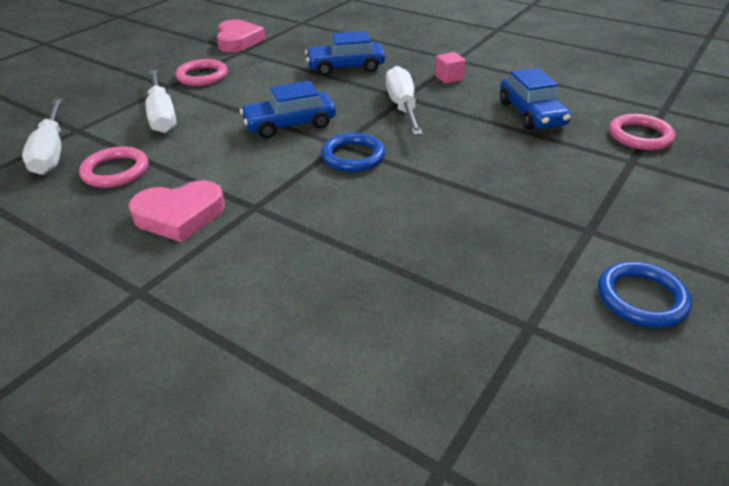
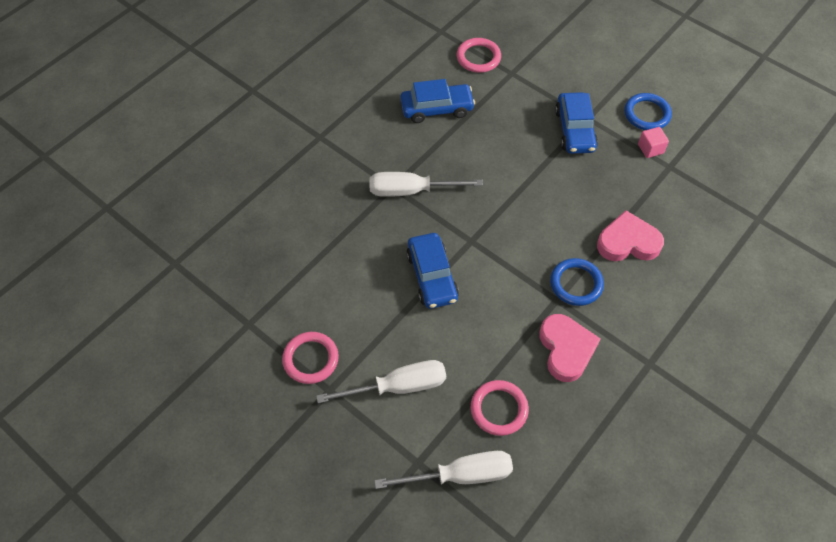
camera: 85 degrees left, 20 degrees up
pink heart [216,19,266,52] -> pink heart moved to [597,210,664,261]
blue car [305,31,385,76] -> blue car moved to [555,92,598,154]
blue ring [321,133,386,172] -> blue ring moved to [550,258,604,306]
pink cube [435,52,466,84] -> pink cube moved to [638,127,669,158]

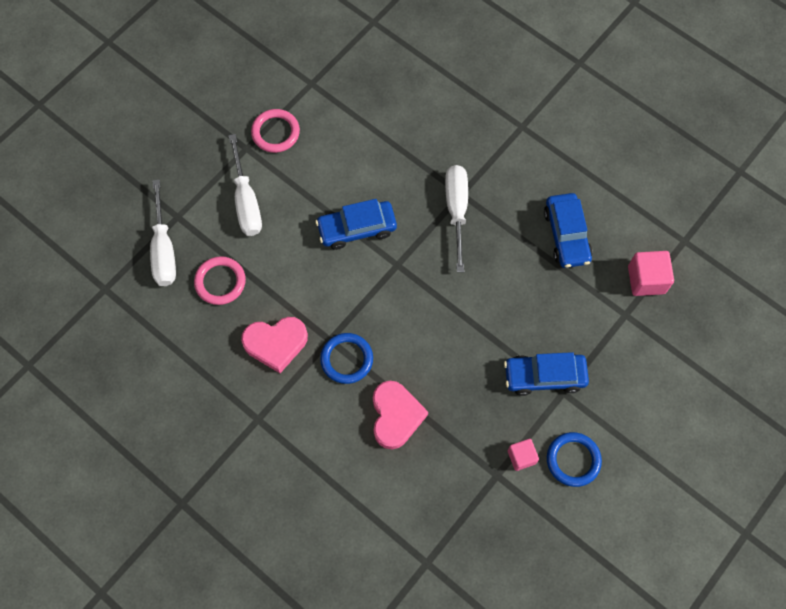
camera: 90 degrees right, 10 degrees up
pink ring [457,38,501,73] -> pink cube [628,251,674,296]

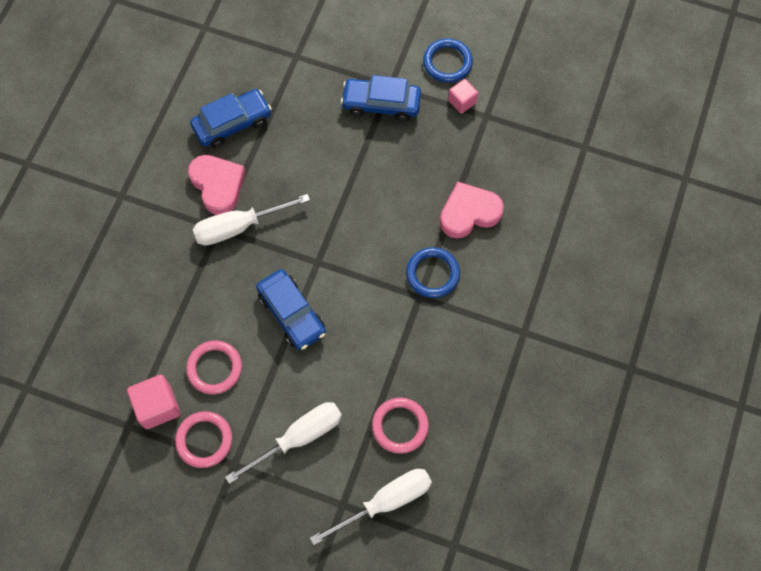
camera: 110 degrees left, 0 degrees up
pink heart [241,317,308,373] -> pink heart moved to [188,155,246,215]
blue car [504,352,589,396] -> blue car turned 120 degrees clockwise [341,75,421,121]
pink cube [628,251,674,296] -> pink cube moved to [127,375,180,429]
none -> pink ring [186,341,242,394]

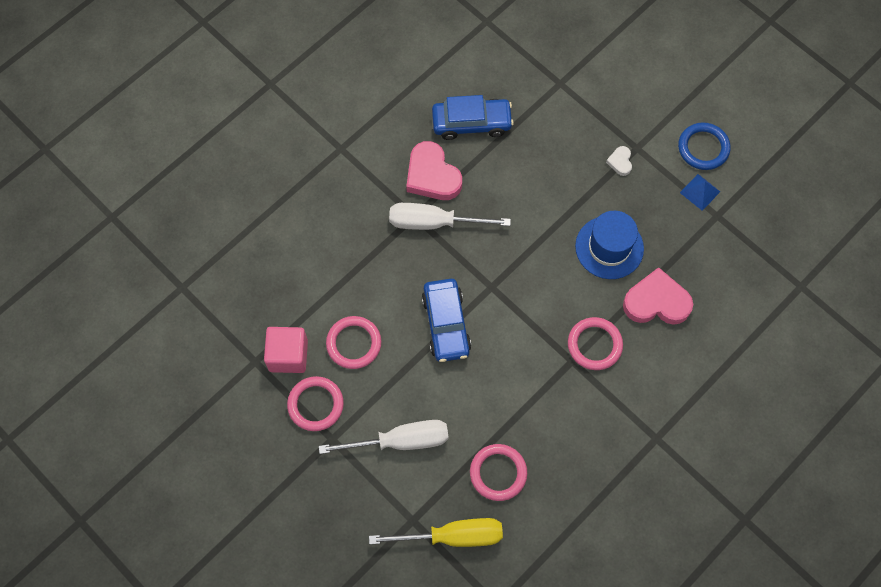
camera: 25 degrees right, 0 degrees up
pink heart [188,155,246,215] -> pink heart turned 150 degrees clockwise [406,141,462,200]
white screwdriver [310,469,432,545] -> yellow screwdriver [369,518,503,547]
blue car [341,75,421,121] -> white heart [606,146,632,176]
blue ring [406,247,460,298] -> pink ring [568,317,623,370]
pink cube [448,79,478,114] -> blue pyramid [680,174,720,211]
none -> blue hat [575,211,644,279]

